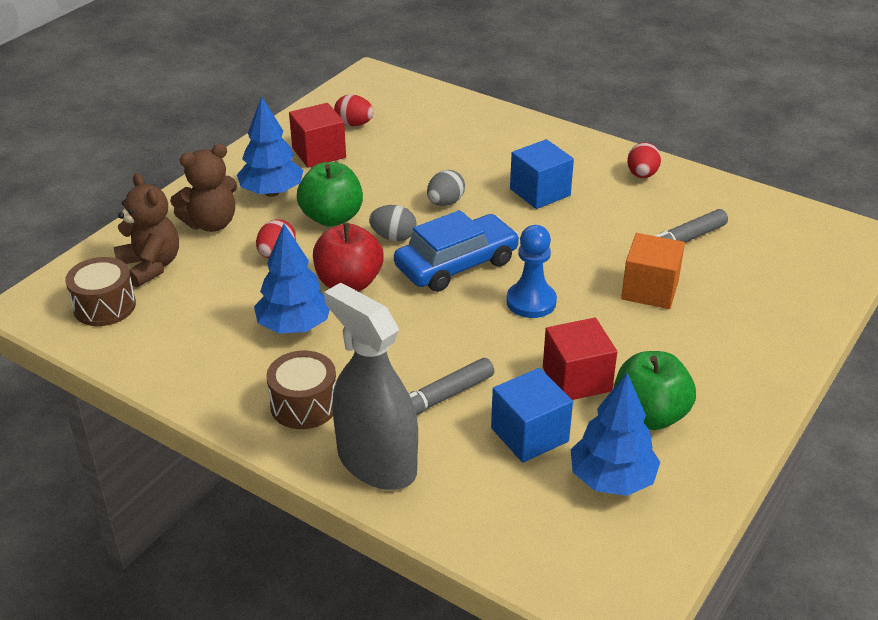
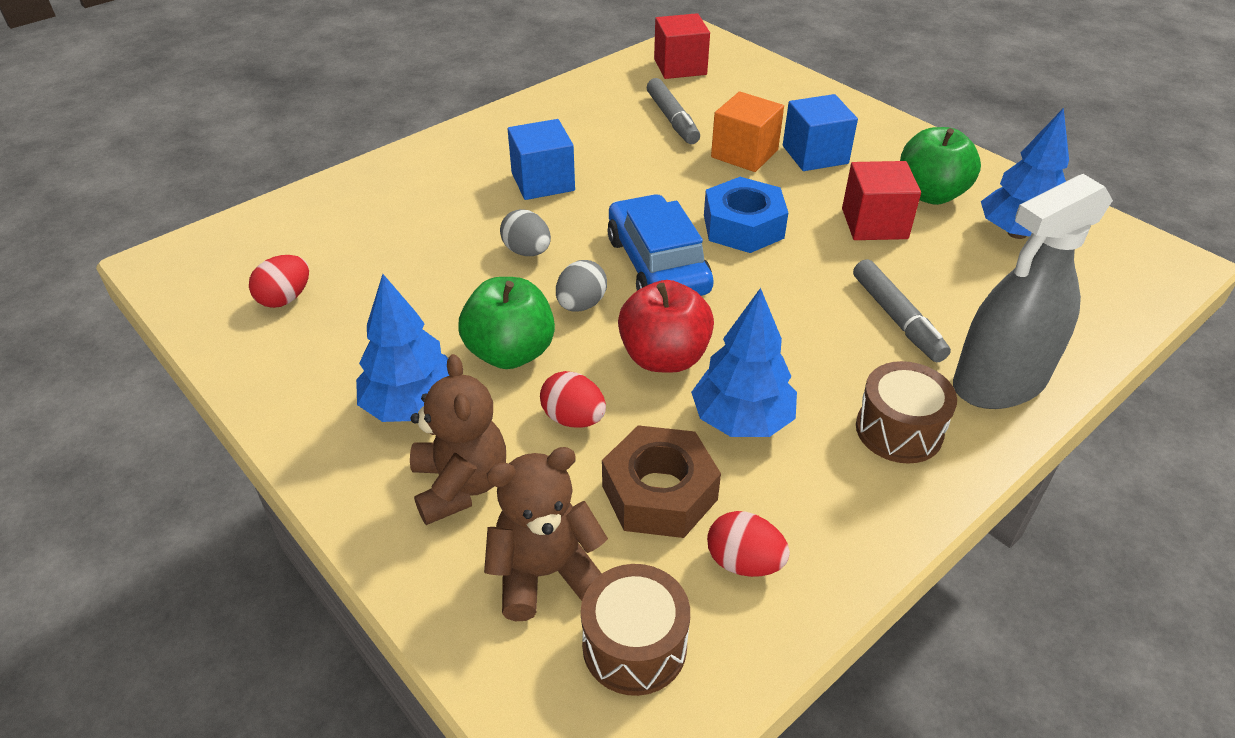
camera: 75 degrees left, 5 degrees up
red cube [289,103,346,168] -> red cube moved to [654,13,710,79]
blue cube [491,368,573,463] -> blue cube moved to [783,94,858,171]
blue pawn [506,225,557,318] -> blue nut [704,177,788,253]
red egg [627,142,661,178] -> red egg moved to [707,511,790,577]
none -> brown nut [602,425,721,538]

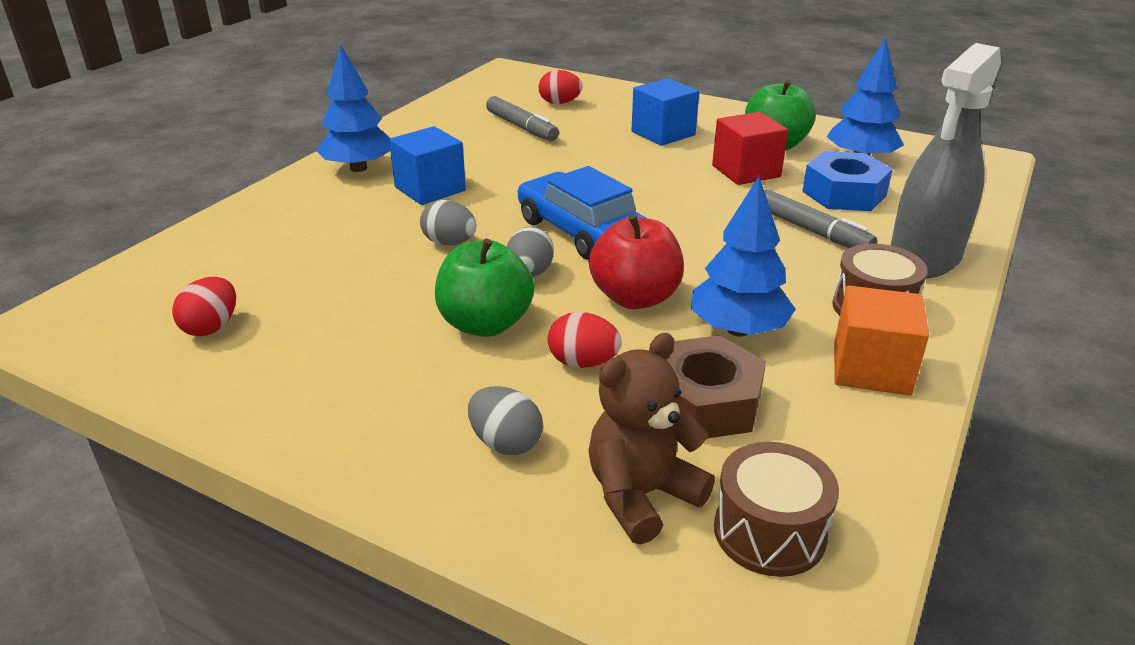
camera: 20 degrees left, 10 degrees down
blue tree [356,274,449,422] -> blue tree moved to [316,45,390,172]
brown teddy bear [410,354,506,525] -> grey egg [468,386,543,455]
red cube [654,13,710,79] -> none
blue nut [704,177,788,253] -> blue nut moved to [802,151,893,211]
red egg [707,511,790,577] -> red egg moved to [539,70,583,104]
orange cube [711,91,784,172] -> orange cube moved to [834,285,929,396]

